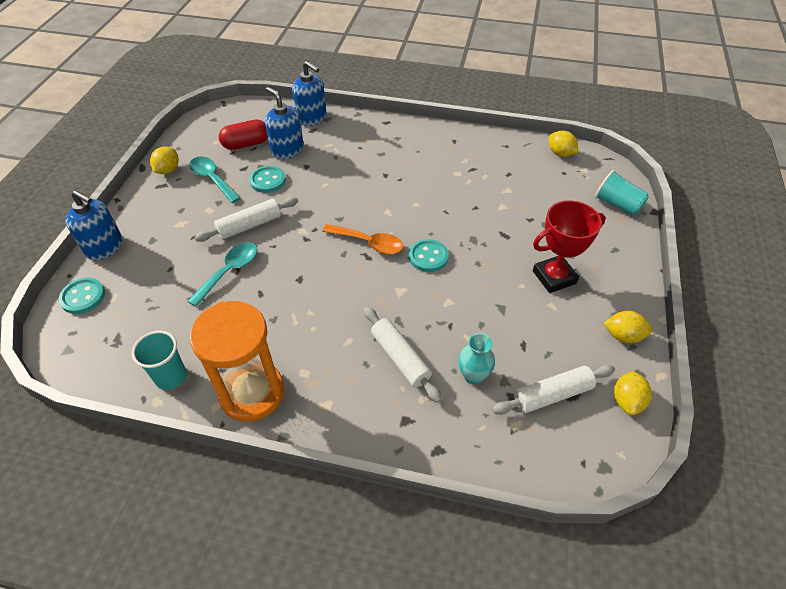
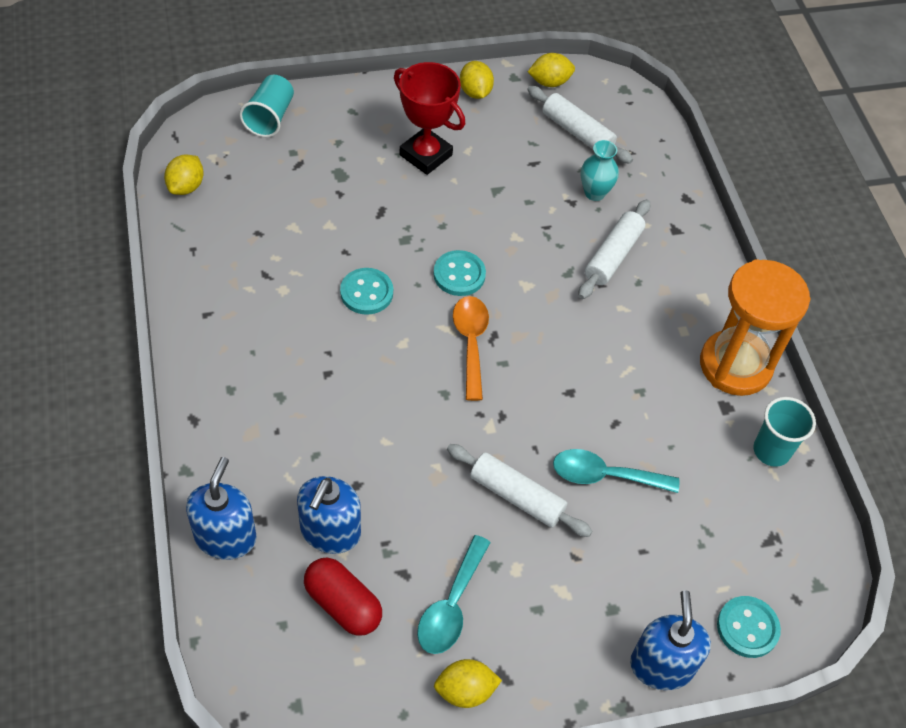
camera: 120 degrees left, 5 degrees up
turquoise button [249,166,286,193] -> turquoise button moved to [340,268,393,315]

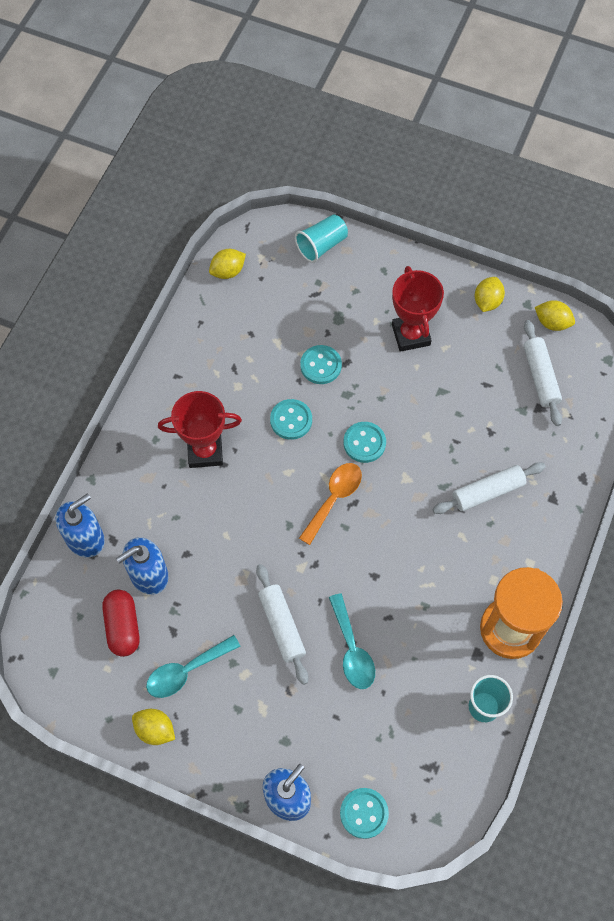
camera: 40 degrees right, 10 degrees up
turquoise spoon [553,449,680,493] -> turquoise spoon turned 150 degrees counterclockwise [329,593,375,689]
turquoise vase [581,140,619,201] -> none
none -> red trophy [158,391,242,468]
none -> turquoise button [300,345,342,384]

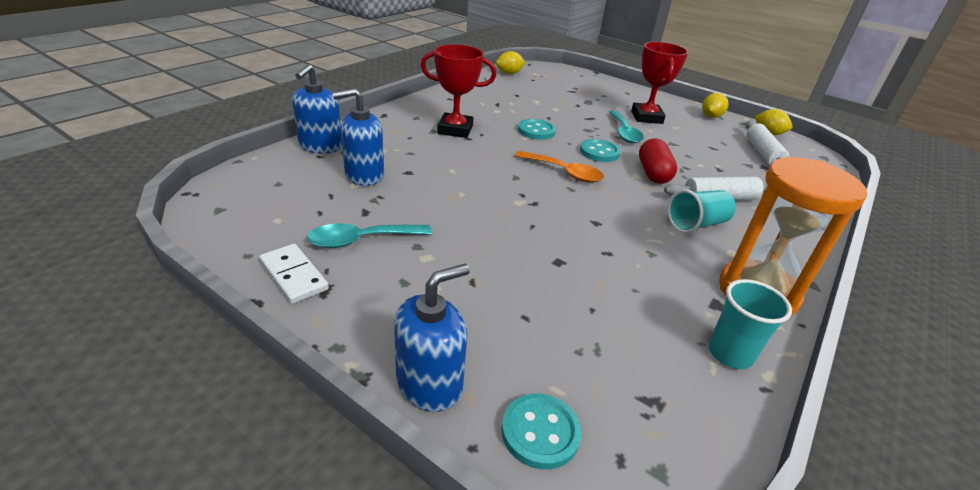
camera: 10 degrees right, 30 degrees down
blue soap dispenser [56,494,105,557] -> blue soap dispenser turned 135 degrees clockwise [292,64,342,154]
red capsule [102,590,140,657] -> red capsule moved to [639,138,677,184]
yellow lemon [132,709,175,745] -> white domino [259,244,329,304]
white rolling pin [256,564,308,685] -> none
turquoise cup [295,214,348,263] -> turquoise cup moved to [668,189,736,233]
orange spoon [299,463,362,545] -> orange spoon turned 75 degrees clockwise [515,151,604,183]
turquoise button [300,345,342,384] -> none
turquoise spoon [329,593,375,689] -> turquoise spoon moved to [609,110,644,143]

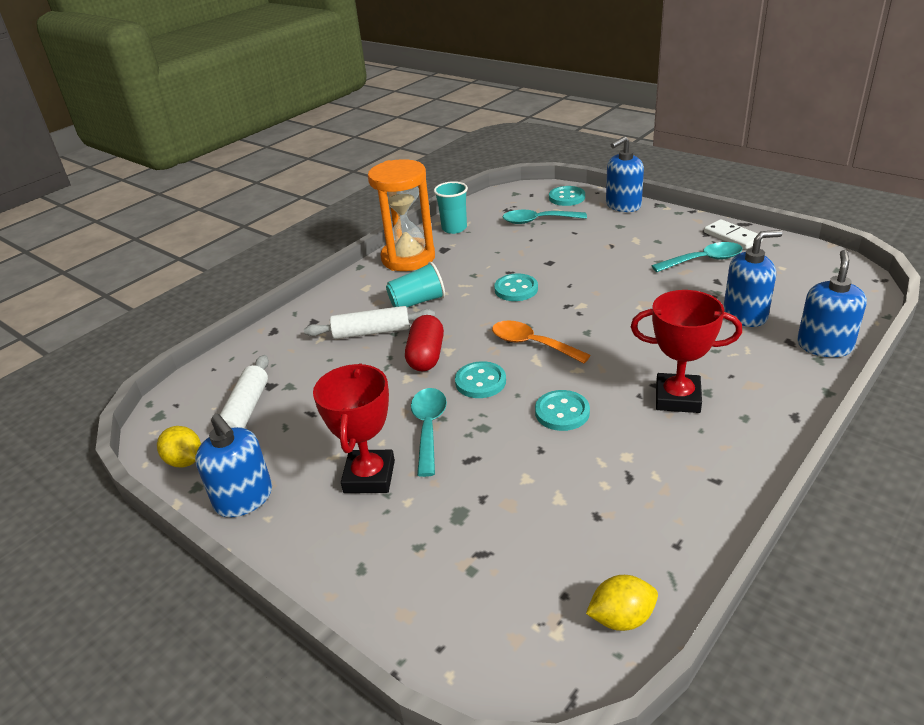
camera: 170 degrees left, 0 degrees up
yellow lemon [702,93,729,118] -> blue soap dispenser [195,413,272,518]
none -> turquoise button [494,274,538,301]
none -> turquoise spoon [503,210,587,224]

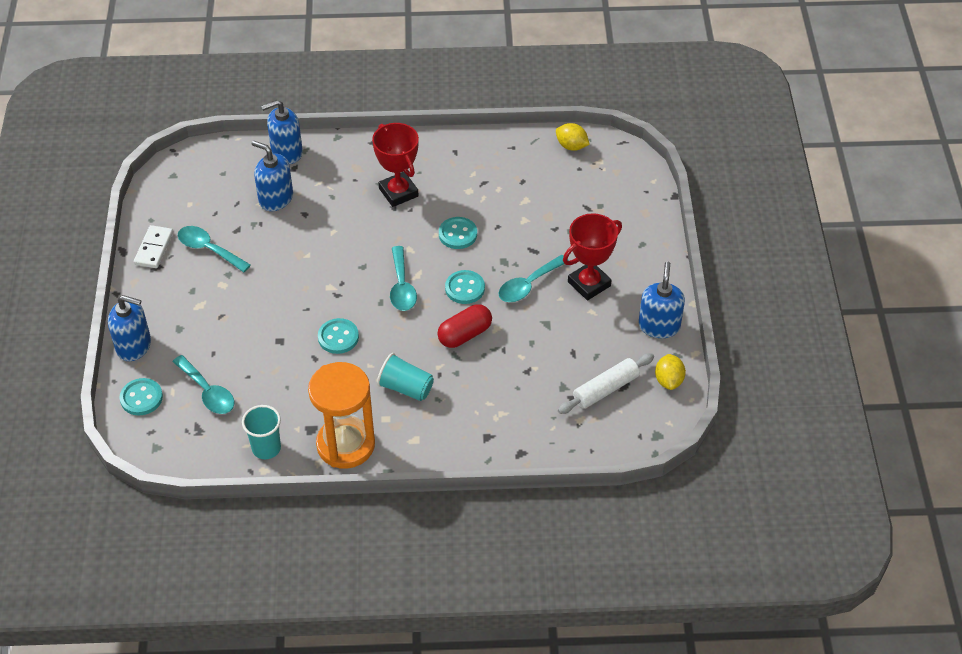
camera: 135 degrees left, 15 degrees up
white rolling pin [304,306,435,339] -> none
orange spoon [492,320,591,363] -> turquoise spoon [390,246,417,311]

